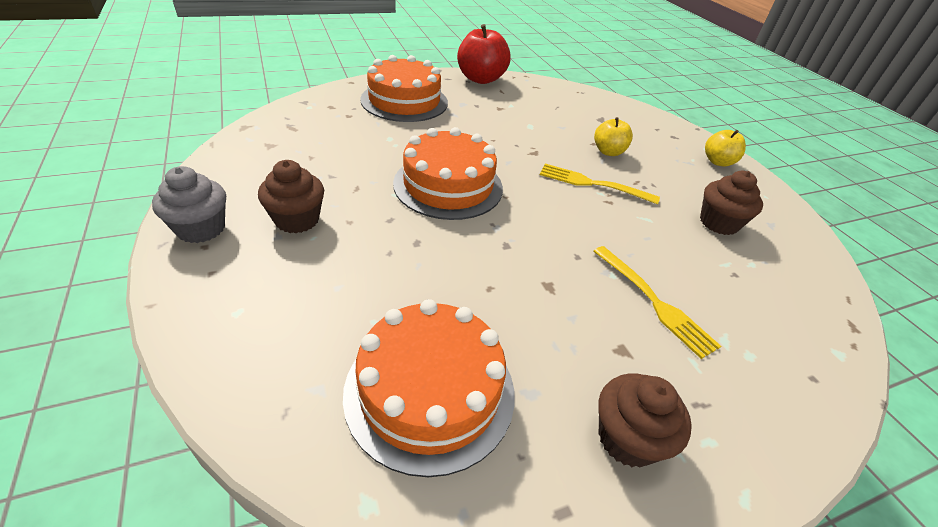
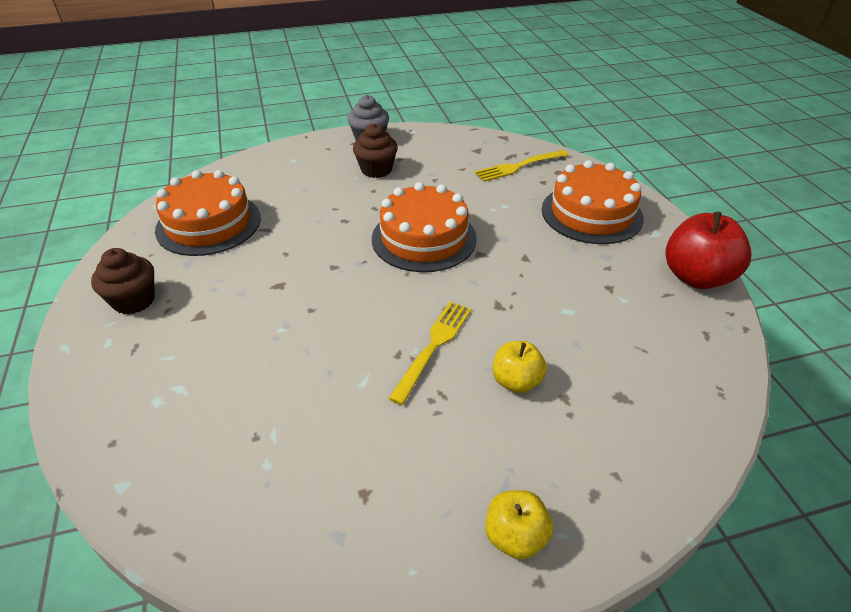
camera: 100 degrees right, 0 degrees up
yellow fork [593,246,721,359] -> yellow fork moved to [475,150,569,182]
brown cupcake [700,171,763,235] -> none

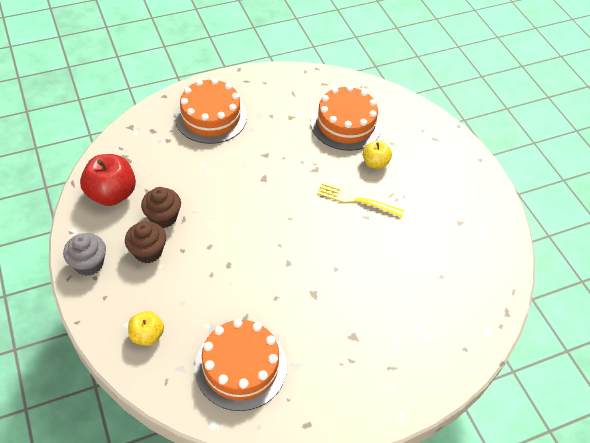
camera: 100 degrees left, 10 degrees up
brown cupcake [91,248,155,315] -> brown cupcake moved to [141,187,181,228]
orange cake [372,182,477,272] -> orange cake moved to [311,85,382,151]
yellow fork [475,150,569,182] -> none
yellow apple [485,490,553,560] -> yellow apple moved to [128,311,164,346]
red apple [665,212,751,289] -> red apple moved to [80,154,136,206]

